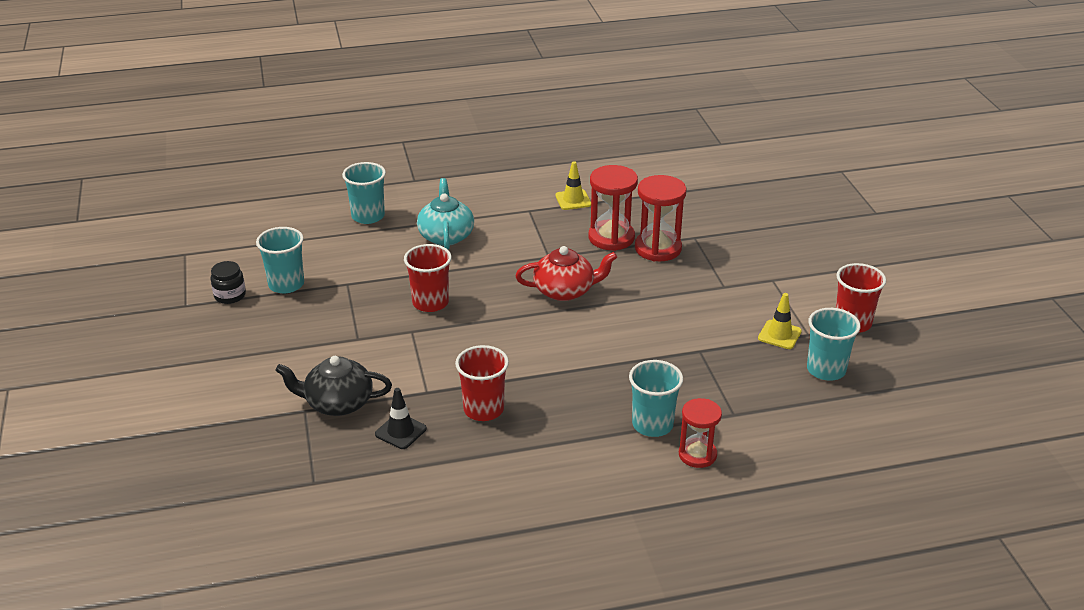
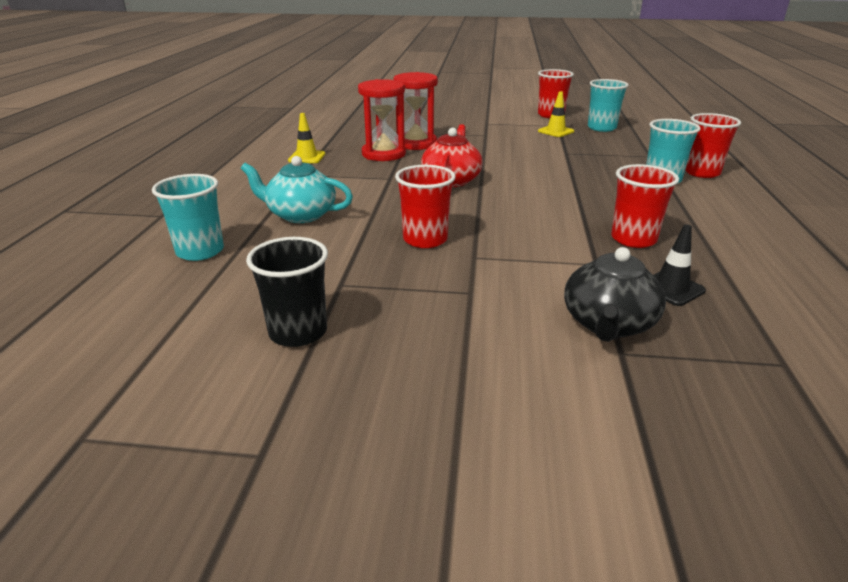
camera: 70 degrees left, 5 degrees down
black jar [210,261,246,304] -> none
turquoise cup [256,227,304,293] -> black cup [246,237,328,347]
red hourglass [679,398,722,468] -> red cup [685,113,741,178]

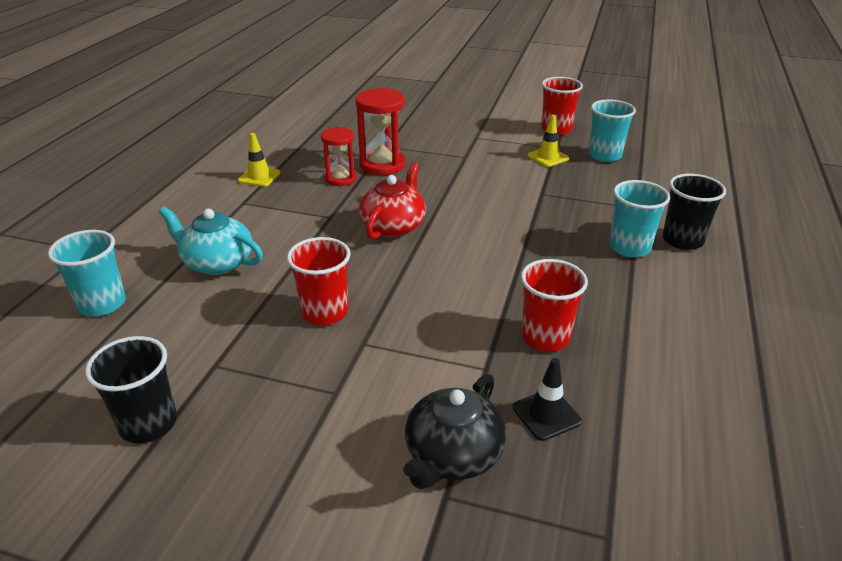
camera: 10 degrees right, 5 degrees up
red hourglass [358,79,406,161] -> red hourglass [321,127,357,186], size x0.66
red cup [685,113,741,178] -> black cup [662,174,726,250]

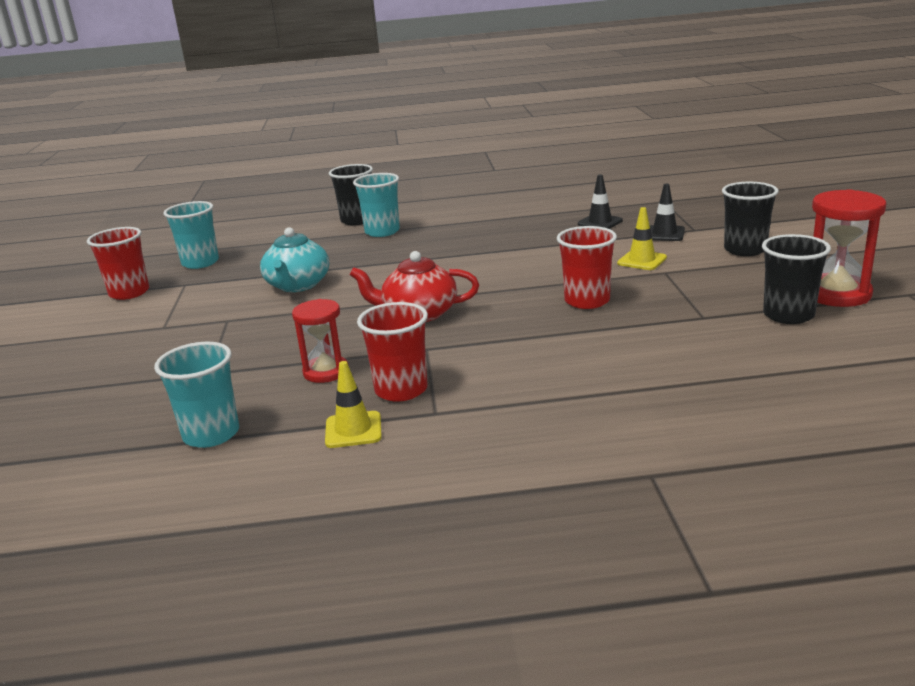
camera: 110 degrees left, 10 degrees down
turquoise cup [48,230,126,316] -> turquoise cup moved to [154,342,239,448]
turquoise teapot [159,207,263,275] -> turquoise teapot moved to [260,227,329,292]
red hourglass [355,88,406,175] -> red hourglass moved to [812,189,887,307]
black teapot [404,374,506,489] -> black traffic cone [650,184,685,241]
red cup [521,259,588,351] -> red cup moved to [357,302,428,402]
yellow traffic cone [528,115,569,167] -> yellow traffic cone moved to [617,207,667,270]
none -> black cup [722,182,779,256]

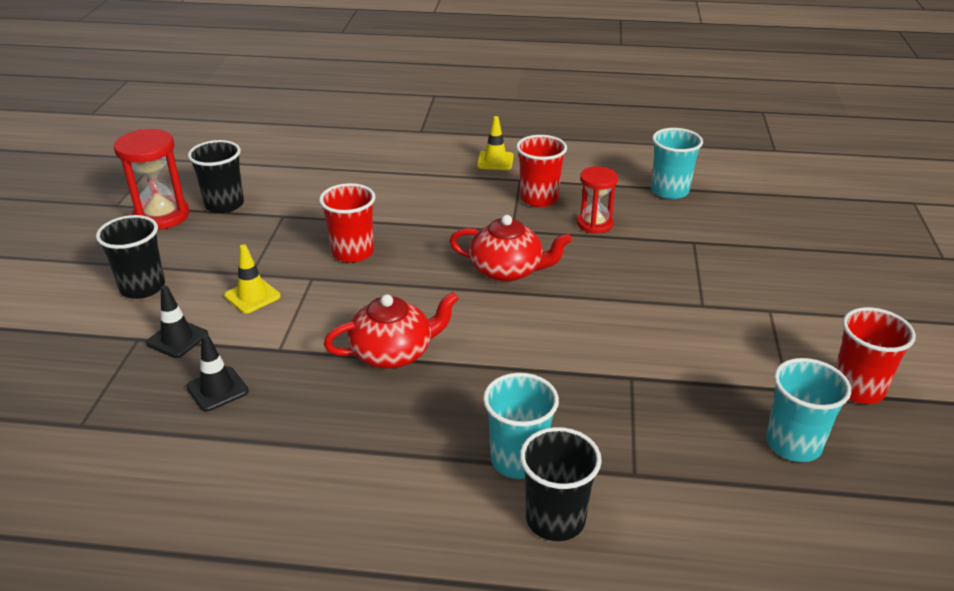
camera: 170 degrees left, 10 degrees up
turquoise teapot [260,227,329,292] -> none
yellow traffic cone [325,361,382,448] -> yellow traffic cone moved to [477,116,514,170]
none -> red teapot [324,292,459,369]

